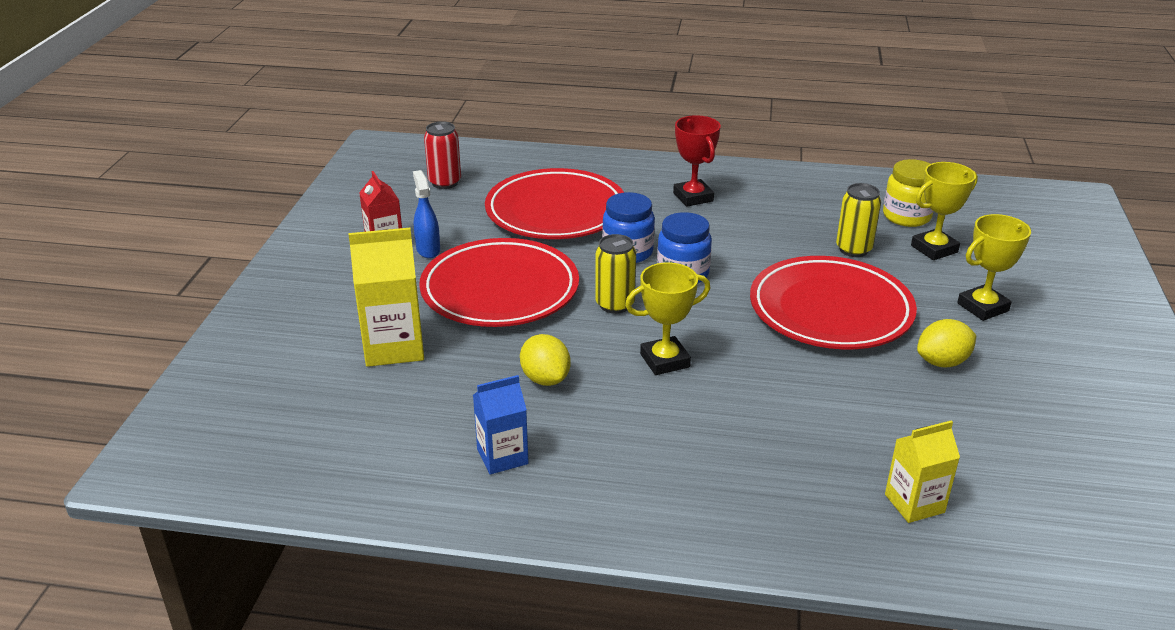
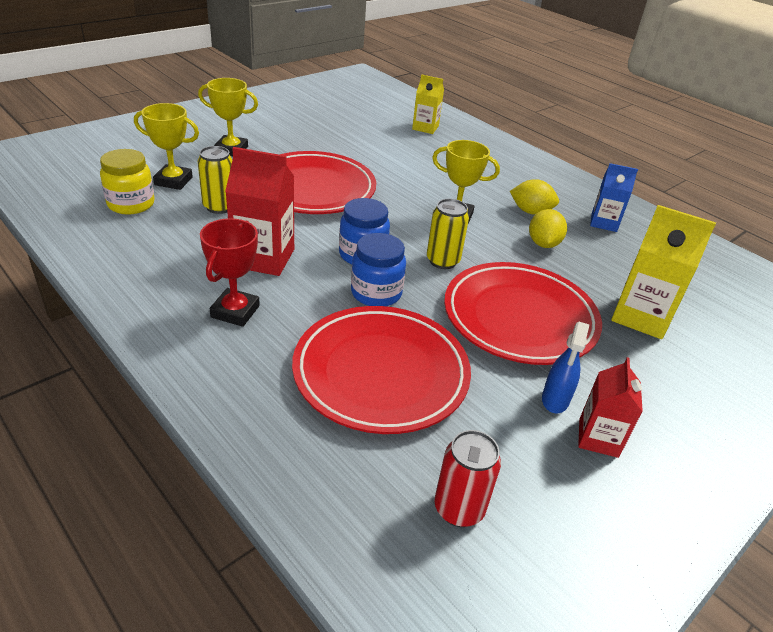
camera: 145 degrees left, 5 degrees up
yellow lemon [917,319,976,367] -> yellow lemon moved to [510,179,559,215]
none -> red carton [225,147,294,276]

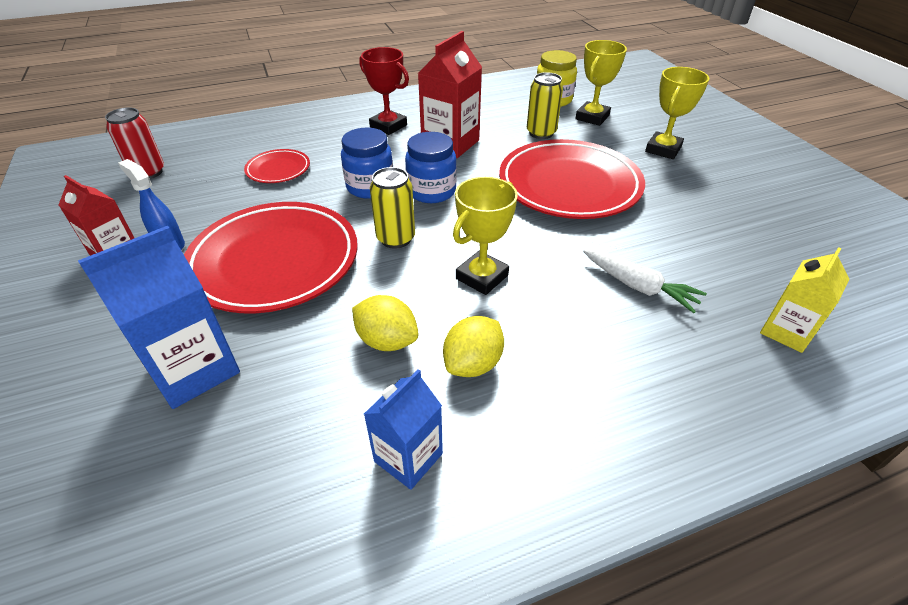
camera: 115 degrees right, 5 degrees up
red plate [292,306,471,434] -> red plate [244,149,310,183], size x0.47
yellow carton [611,205,716,339] -> blue carton [78,226,240,409]
none -> white carrot [583,250,707,313]

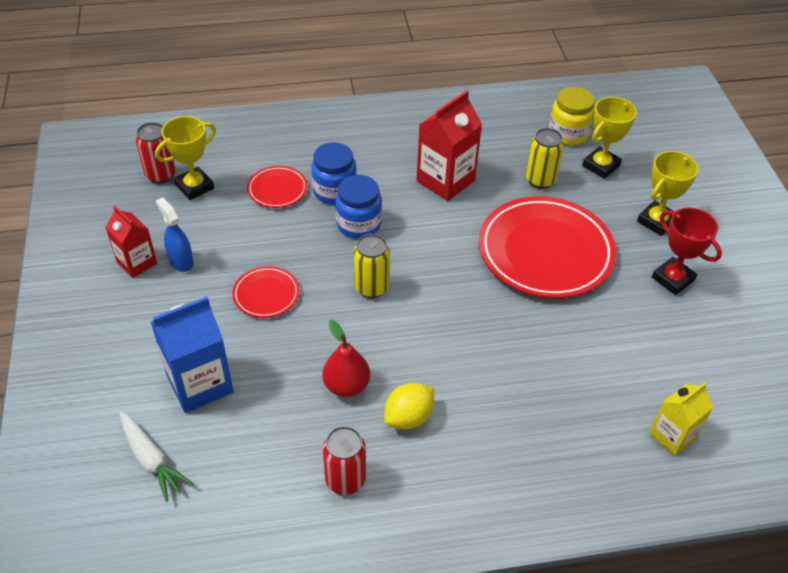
camera: 10 degrees right, 5 degrees up
red plate [184,202,358,313] -> red plate [232,266,300,318], size x0.47
yellow lemon [352,295,419,351] -> red pear [322,320,370,397]
red trophy [359,47,409,135] -> red trophy moved to [652,207,722,295]
blue carton [364,369,443,490] -> red can [323,426,366,495]
blue jar [405,132,457,203] -> blue jar moved to [311,142,357,205]
yellow trophy [453,177,518,295] -> yellow trophy moved to [155,116,216,200]
white carrot [583,250,707,313] -> white carrot moved to [119,412,193,502]

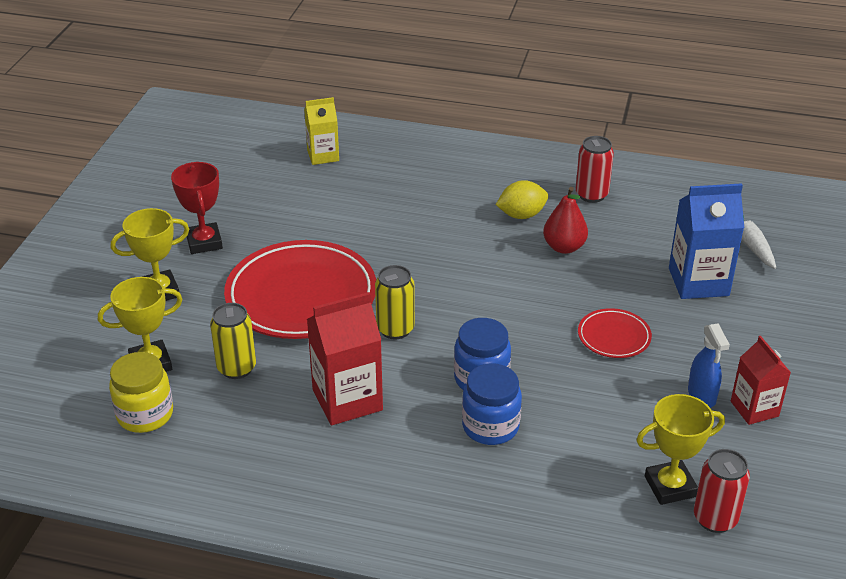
camera: 155 degrees left, 10 degrees down
red plate [247,166,308,208] -> none
yellow can [354,234,390,298] -> yellow can moved to [375,265,415,339]

